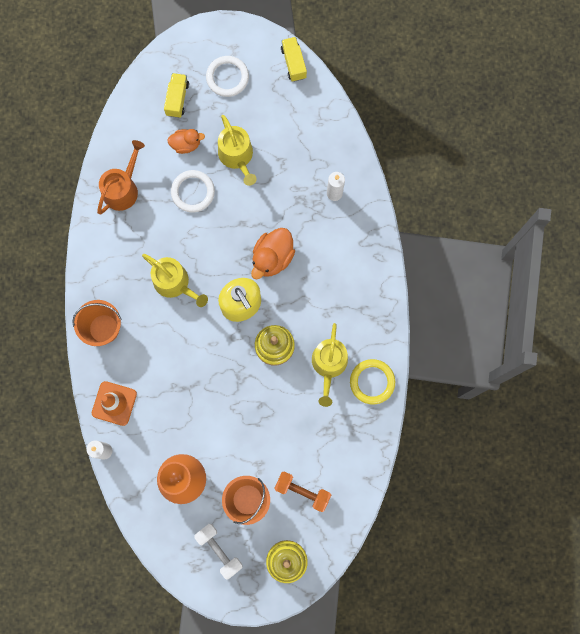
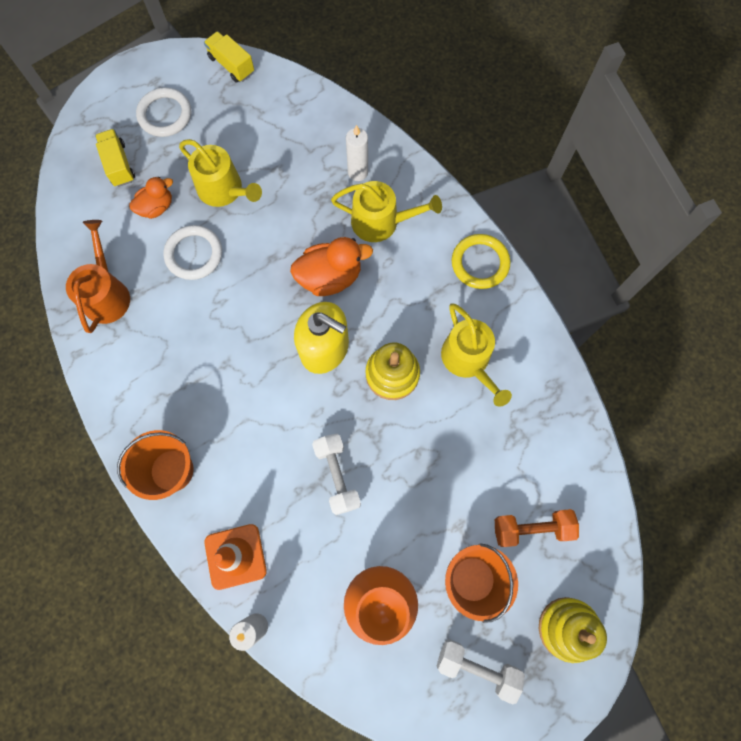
camera: 30 degrees left, 5 degrees down
yellow watering can [142,254,208,307] -> yellow watering can moved to [331,181,442,242]
orange duck [251,228,295,279] -> orange duck turned 105 degrees counterclockwise [290,237,373,296]
yellow ring [350,359,395,405] -> yellow ring moved to [452,234,510,289]
none -> white dumbbell [312,434,361,515]

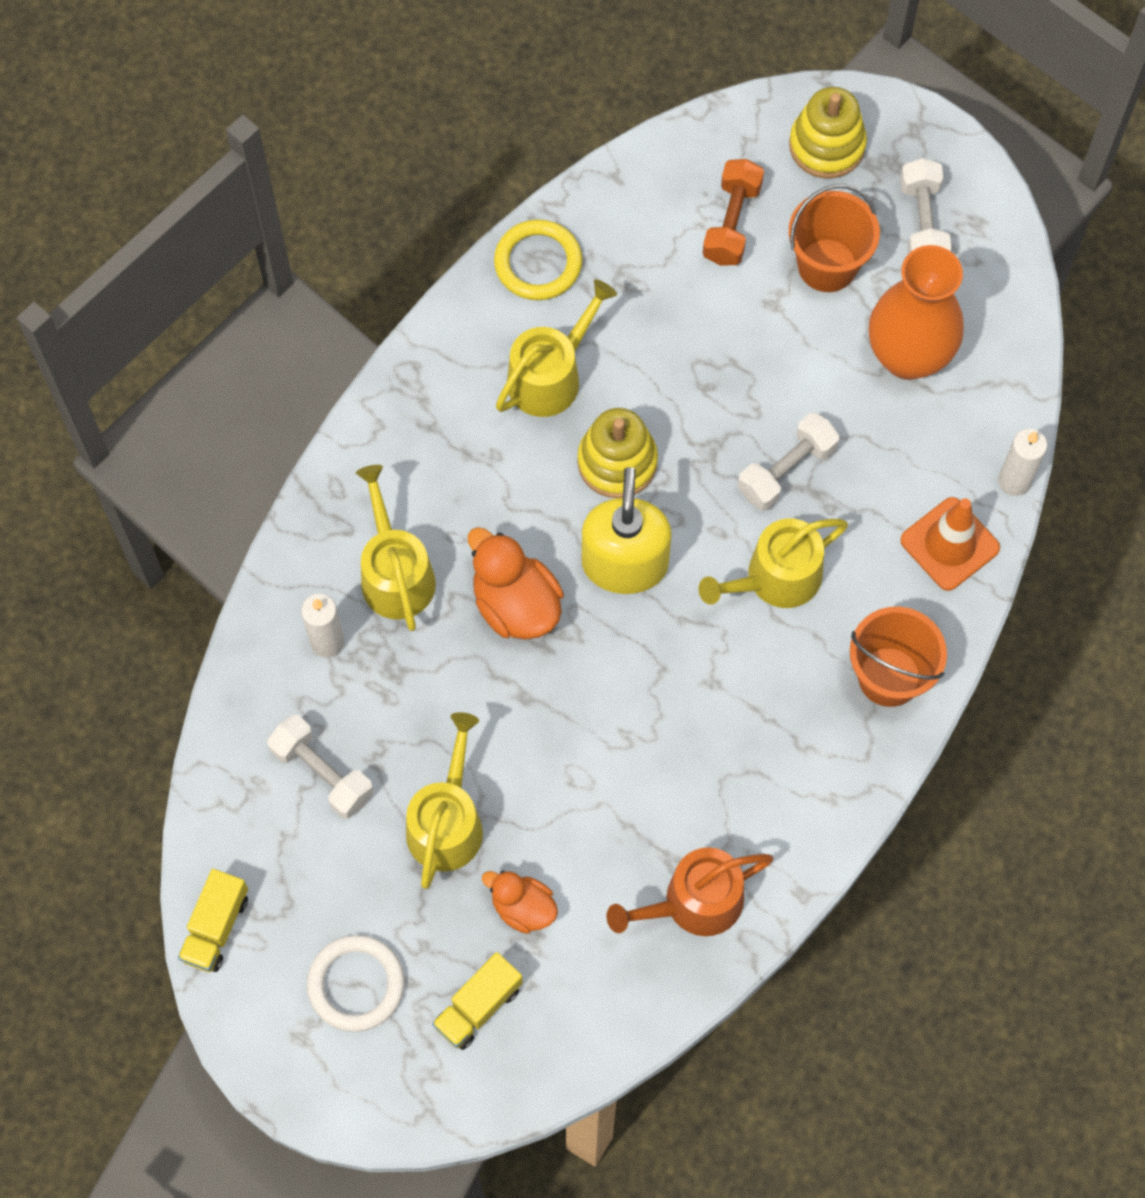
camera: 115 degrees left, 5 degrees down
white ring [164,225,222,280] -> none
yellow ring [452,234,510,289] -> yellow ring moved to [494,219,582,300]
orange dumbbell [495,509,579,547] -> orange dumbbell turned 45 degrees clockwise [703,159,764,266]
none -> white dumbbell [267,715,374,819]
none -> yellow watering can [699,518,848,608]

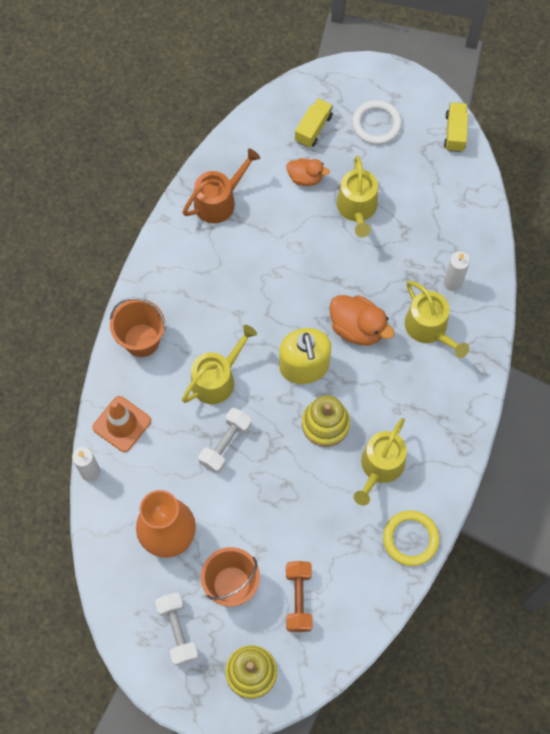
camera: 165 degrees right, 0 degrees up
white dumbbell [267,715,374,819] -> none

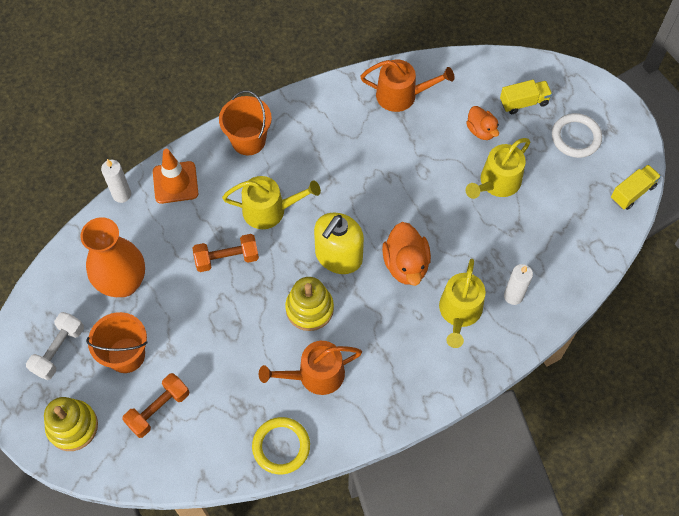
camera: 45 degrees right, 5 degrees down
white dumbbell [199,408,252,474] -> orange dumbbell [192,234,259,272]
yellow watering can [354,418,407,506] -> orange watering can [259,341,362,395]

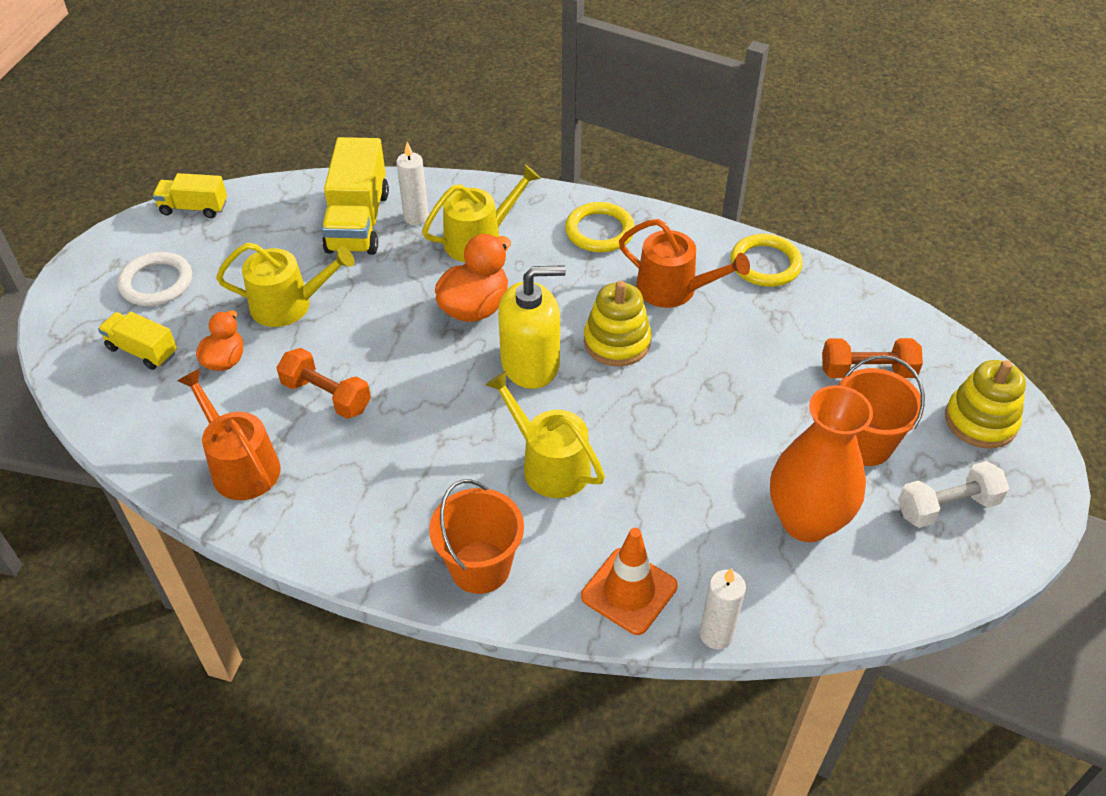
camera: 135 degrees left, 15 degrees down
orange dumbbell [192,234,259,272] -> orange dumbbell moved to [277,348,371,419]
none -> yellow truck [322,137,389,255]
none -> yellow ring [565,202,635,252]

